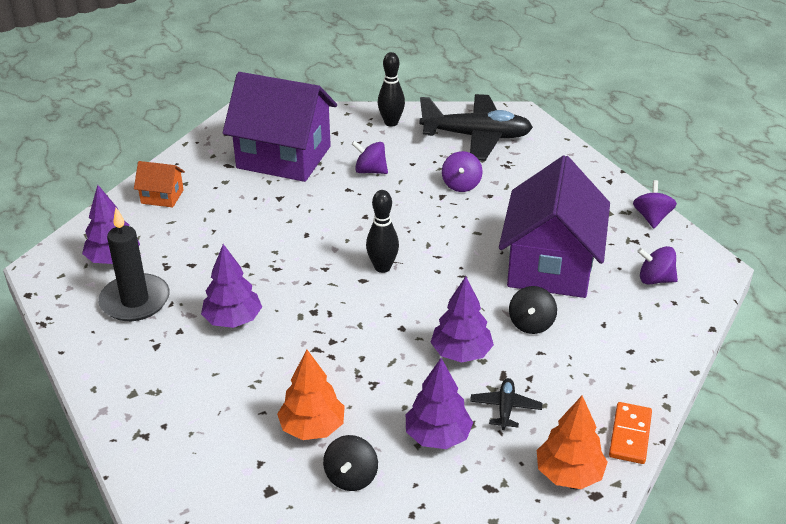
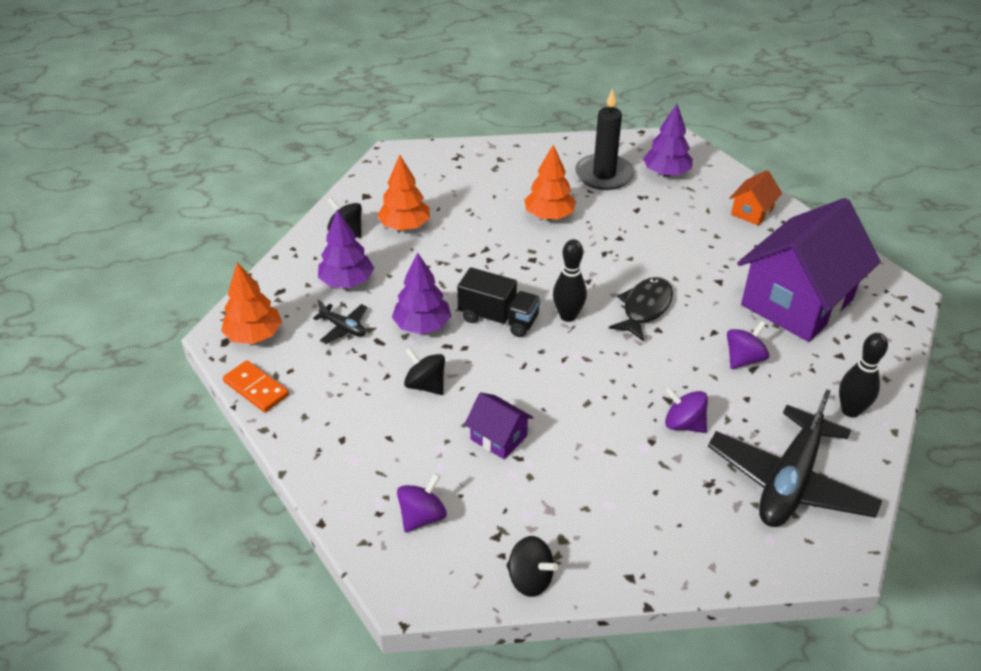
camera: 115 degrees right, 5 degrees up
purple tree [201,244,262,328] -> orange tree [524,145,576,220]
purple house [499,155,610,298] -> purple house [464,392,533,459], size x0.43
purple spinning top [633,180,677,228] -> black spinning top [506,536,558,597]
none -> black truck [457,267,541,337]
none -> black fish [609,277,673,341]

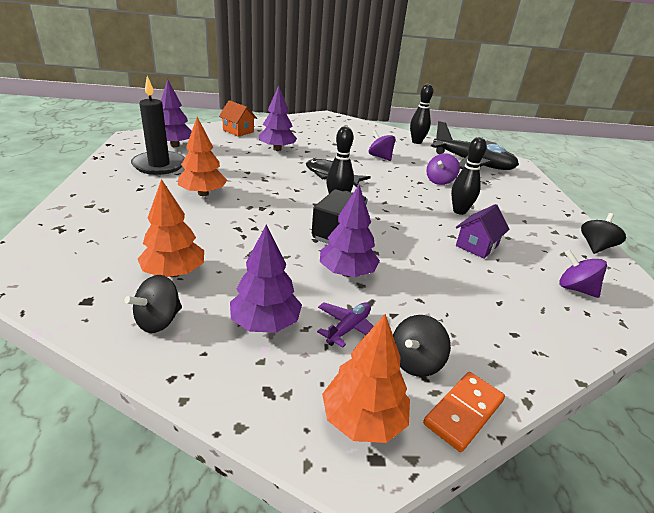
camera: 90 degrees left, 10 degrees down
black plane [313,300,367,344] -> purple plane [317,302,374,348]
black spinning top [404,347,445,395] -> black spinning top moved to [393,315,451,377]
purple house [737,198,881,342] -> none
none -> purple tree [259,85,297,151]
none -> black bowling pin [451,137,487,215]

